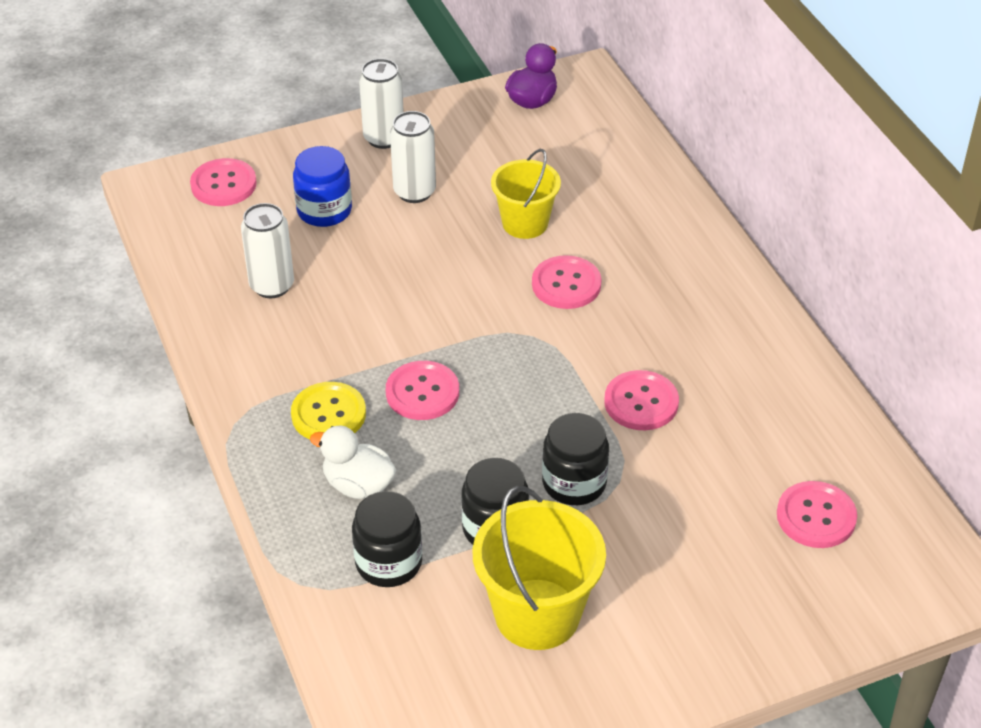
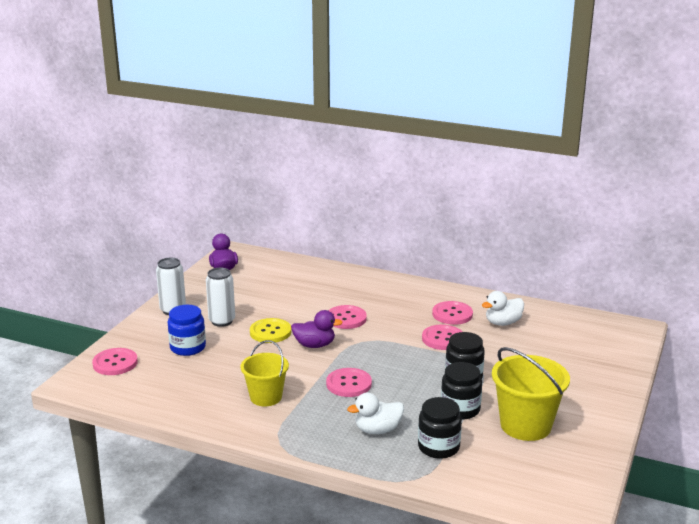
camera: 45 degrees left, 20 degrees down
white can [241,203,294,298] -> none
yellow button [291,382,366,439] -> yellow button moved to [250,318,292,343]
yellow bucket [491,149,561,239] -> yellow bucket moved to [240,340,289,406]
pink button [777,481,857,548] -> pink button moved to [432,301,473,325]
none -> purple duck [291,310,343,348]
none -> white duck [482,291,524,326]

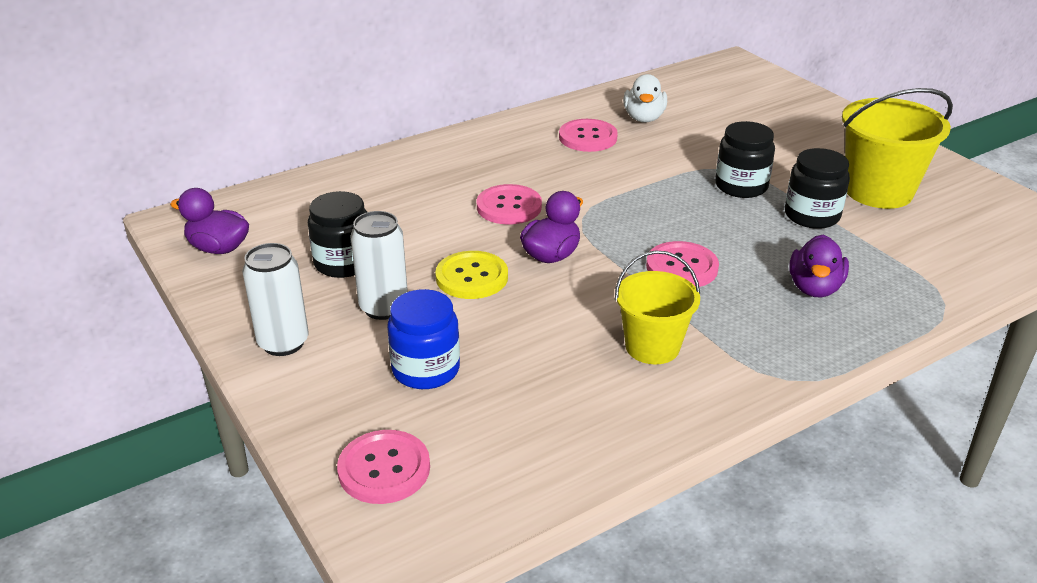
camera: 55 degrees left, 10 degrees up
white duck [347,392,404,434] -> purple duck [789,235,849,297]
black jar [418,397,462,459] -> black jar moved to [308,191,367,278]
pink button [422,325,462,350] -> none

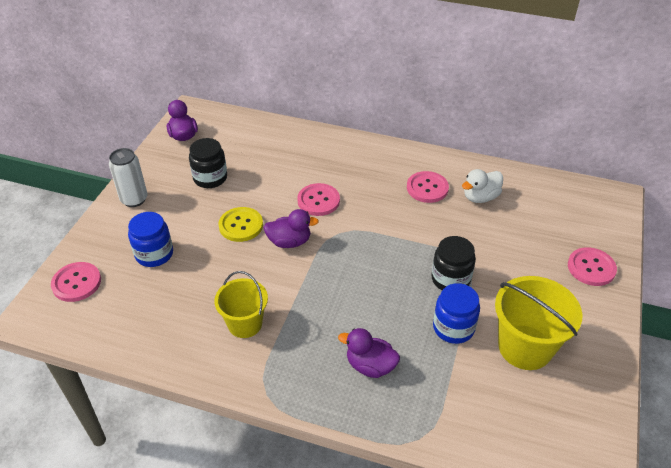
camera: 50 degrees right, 10 degrees up
white can [350,211,408,320] -> none
pink button [646,241,719,287] -> pink button moved to [568,247,617,286]
black jar [785,148,850,229] -> blue jar [433,283,480,344]
purple duck [789,235,849,297] -> purple duck turned 45 degrees clockwise [338,328,400,378]

